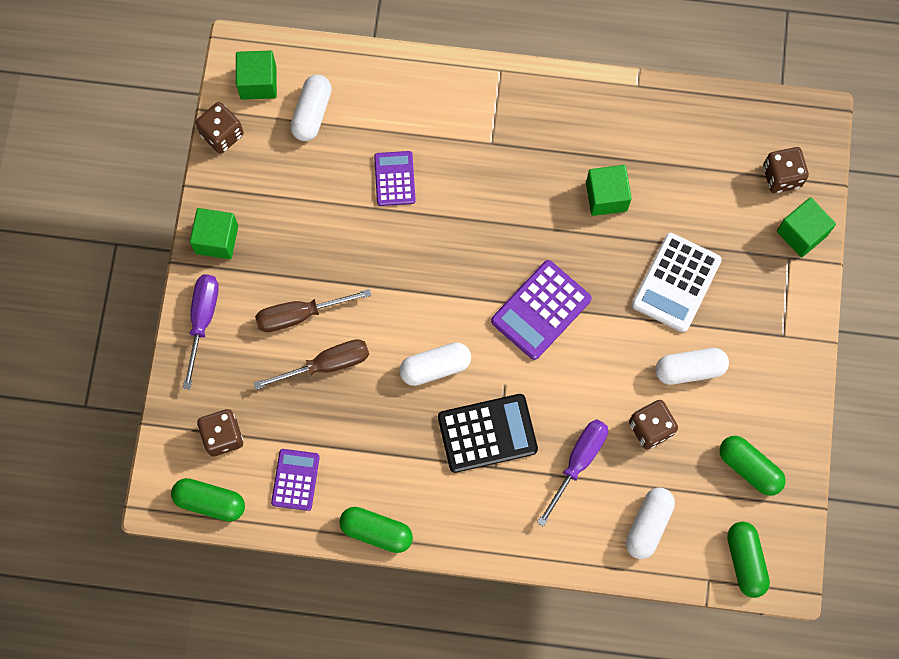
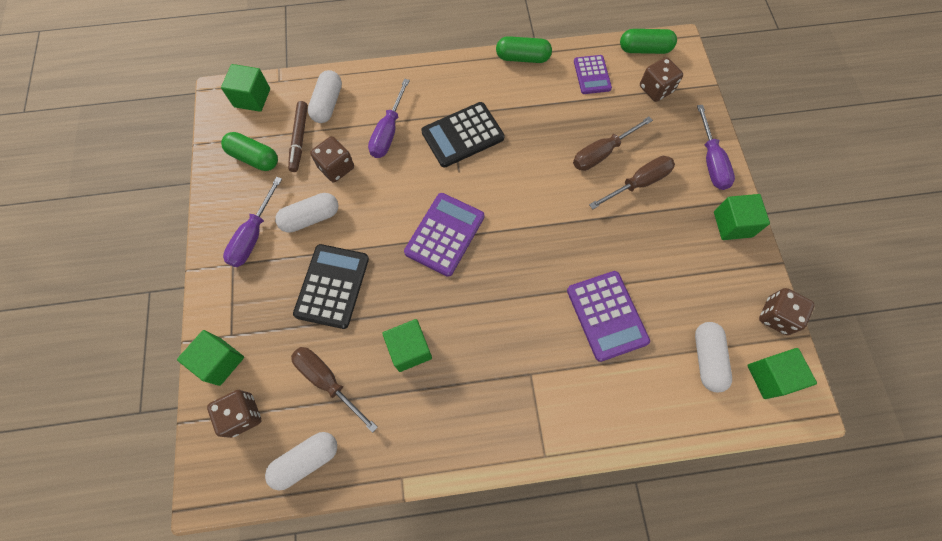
camera: 165 degrees right, 5 degrees down
purple calculator [374,151,416,206] -> purple calculator [567,271,650,362], size x1.56
white capsule [399,342,471,386] -> white capsule moved to [265,432,337,490]
white calculator [632,233,722,332] -> black calculator [293,244,369,329]
green capsule [727,522,770,598] -> green cube [221,64,270,112]
none -> purple screwdriver [223,177,282,267]
none -> brown marker [288,101,308,172]
none -> brown screwdriver [291,347,378,433]

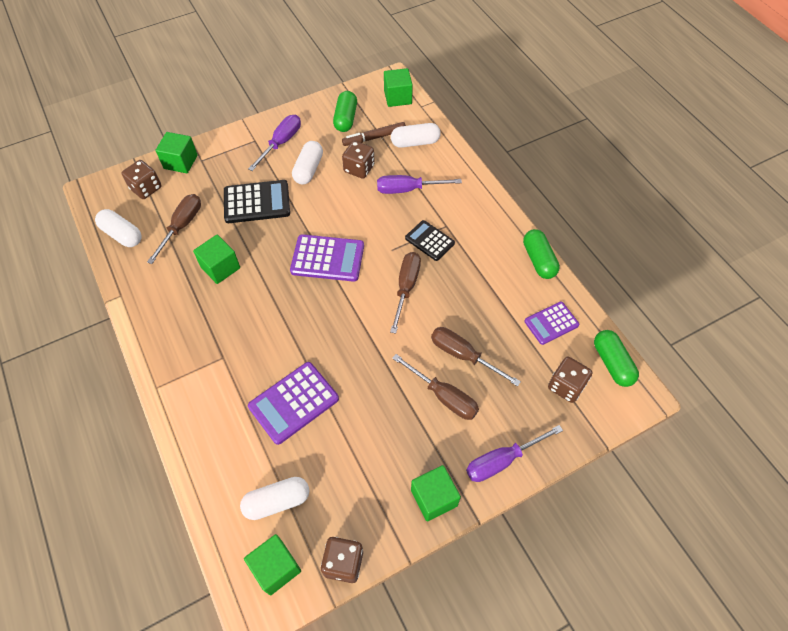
camera: 70 degrees right, 10 degrees down
purple screwdriver [223,177,282,267] -> purple screwdriver turned 120 degrees clockwise [248,115,301,171]
white capsule [275,193,338,233] -> white capsule turned 60 degrees clockwise [292,141,323,184]
black calculator [421,102,505,168] -> black calculator [405,220,455,261], size x0.64
none -> brown screwdriver [390,252,421,334]

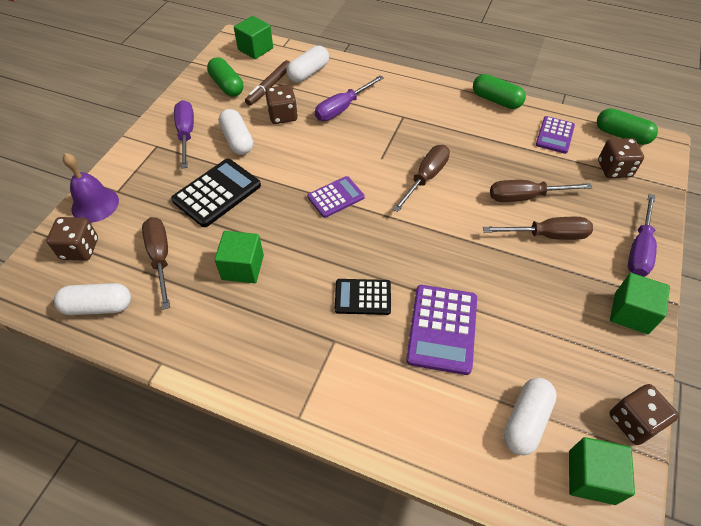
camera: 40 degrees left, 5 degrees down
green cube [156,132,198,173] -> purple bell [63,153,119,223]
purple calculator [290,234,364,282] -> purple calculator [307,176,364,218], size x0.64
brown screwdriver [390,252,421,334] -> brown screwdriver turned 60 degrees clockwise [392,145,450,212]
black calculator [405,220,455,261] -> black calculator moved to [335,279,391,315]

